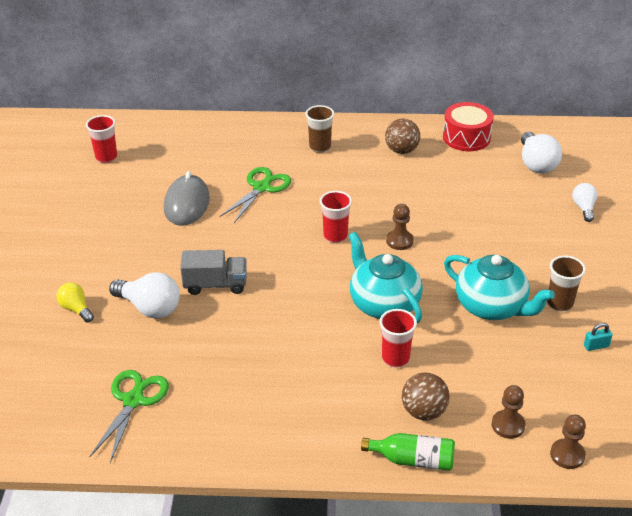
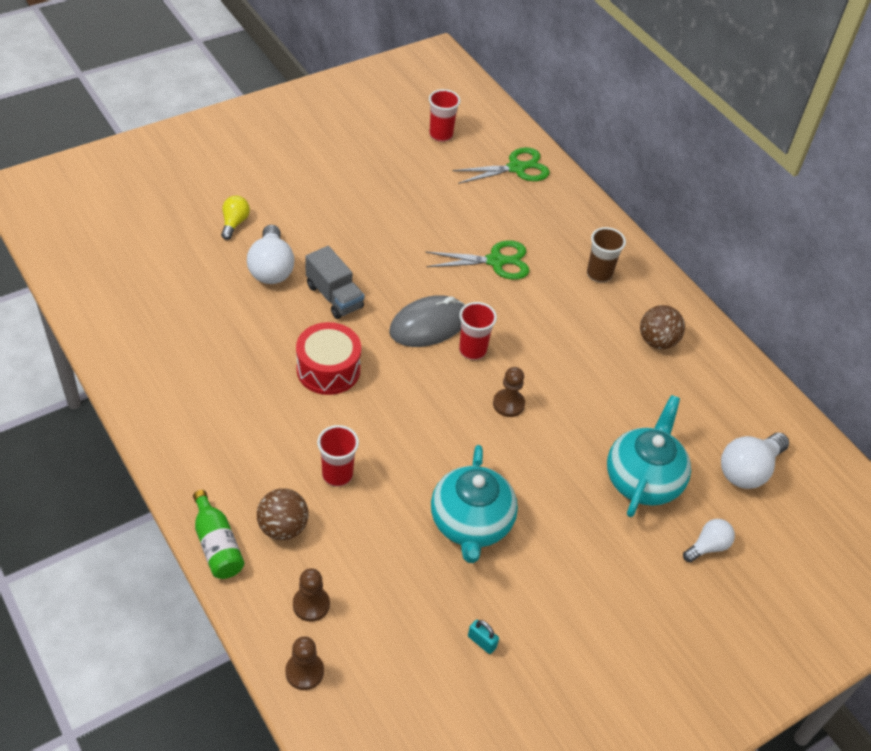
camera: 50 degrees right, 10 degrees up
green scissors [89,370,169,463] -> green scissors moved to [453,147,550,184]
grey mouse [164,171,210,226] -> grey mouse moved to [389,295,465,347]
turquoise teapot [349,232,423,323] -> turquoise teapot moved to [607,395,691,517]
red drum [443,102,494,151] -> red drum moved to [296,322,361,395]
brown cup [547,256,586,312] -> none

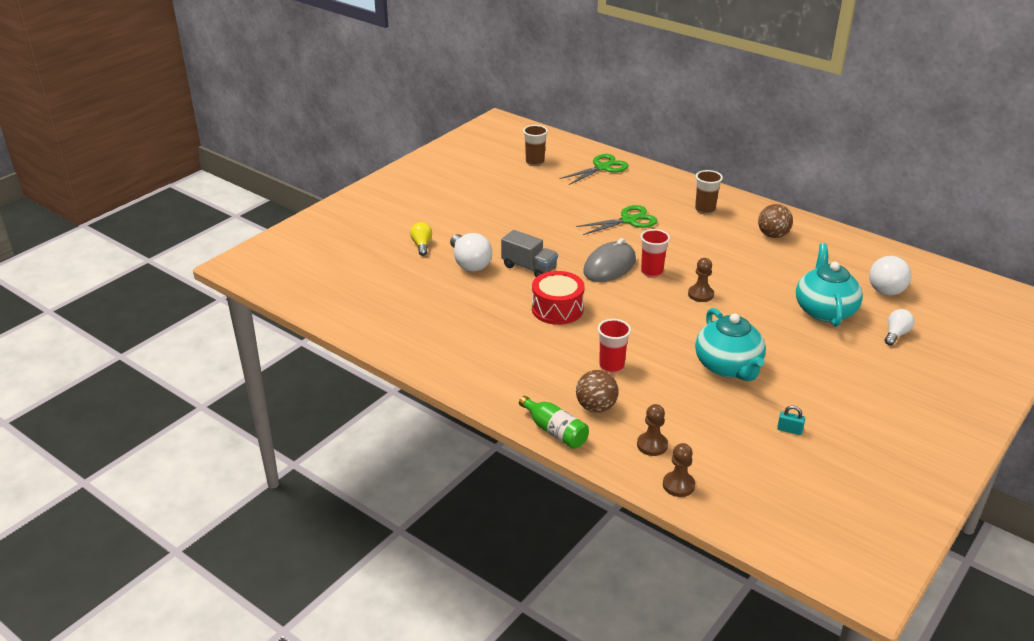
camera: 15 degrees left, 15 degrees down
red cup [429,89,461,142] -> brown cup [523,125,548,166]

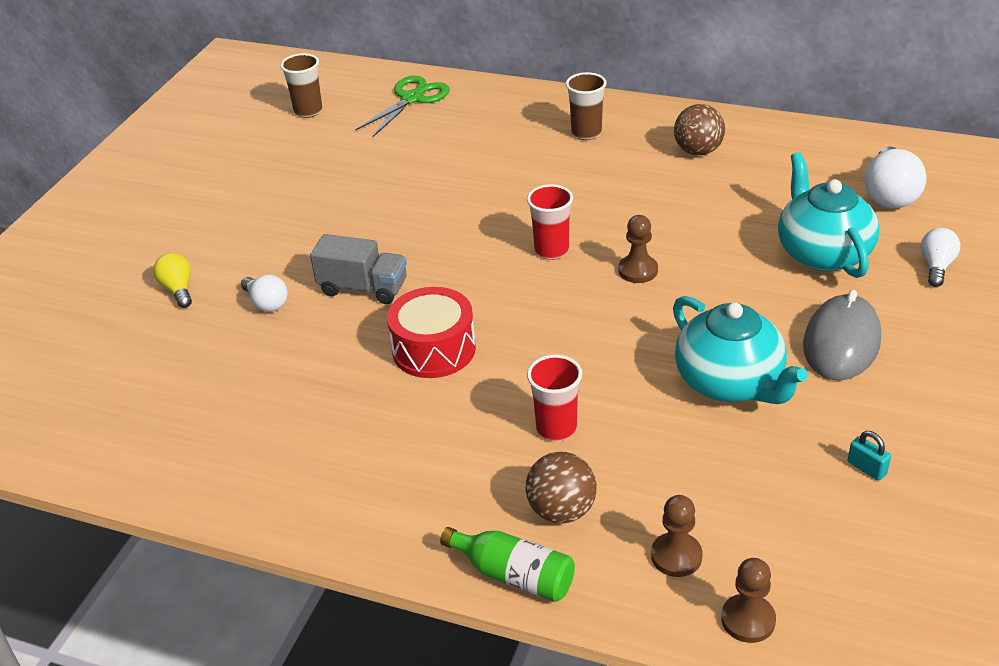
camera: 15 degrees left, 5 degrees up
white light bulb [450,233,492,272] -> white light bulb [241,275,288,312], size x0.60
green scissors [576,205,658,235] -> none
grey mouse [583,238,636,282] -> grey mouse moved to [803,290,881,381]
turquoise padlock [777,406,805,435] -> turquoise padlock turned 45 degrees clockwise [848,431,891,481]

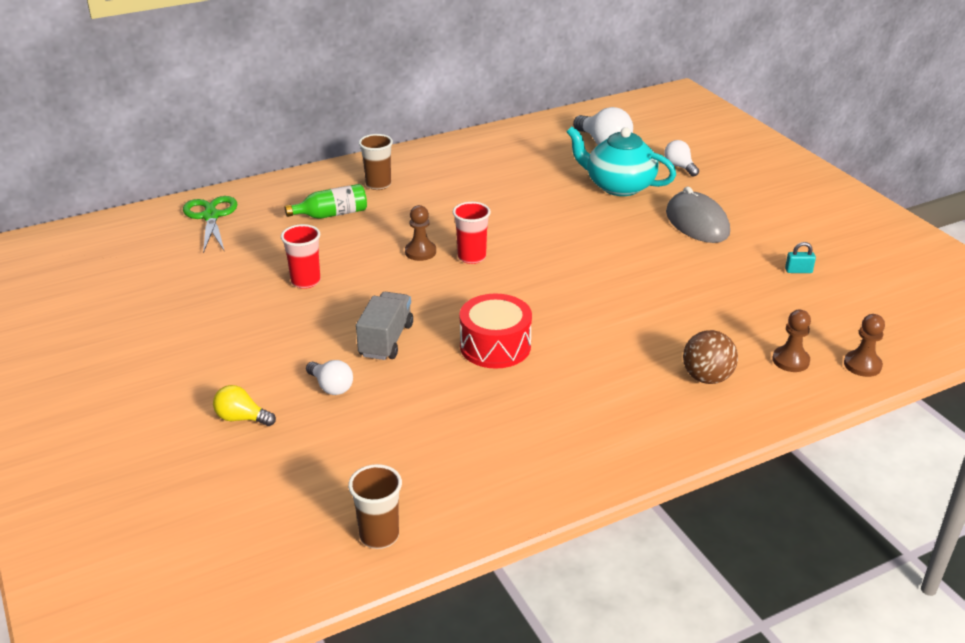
camera: 50 degrees left, 5 degrees down
white light bulb [241,275,288,312] -> white light bulb turned 45 degrees clockwise [306,360,353,395]
brown cup [280,53,323,118] -> brown cup moved to [348,464,402,549]
grey truck [310,234,407,304] -> grey truck turned 45 degrees counterclockwise [356,292,413,360]
green bottle [440,527,575,602] -> green bottle moved to [285,184,367,219]
red cup [527,355,582,441] -> red cup moved to [281,224,320,289]
brown pawn [618,215,658,283] -> brown pawn moved to [405,205,436,261]
turquoise teapot [673,296,807,404] -> none
brown ball [674,104,725,155] -> none

